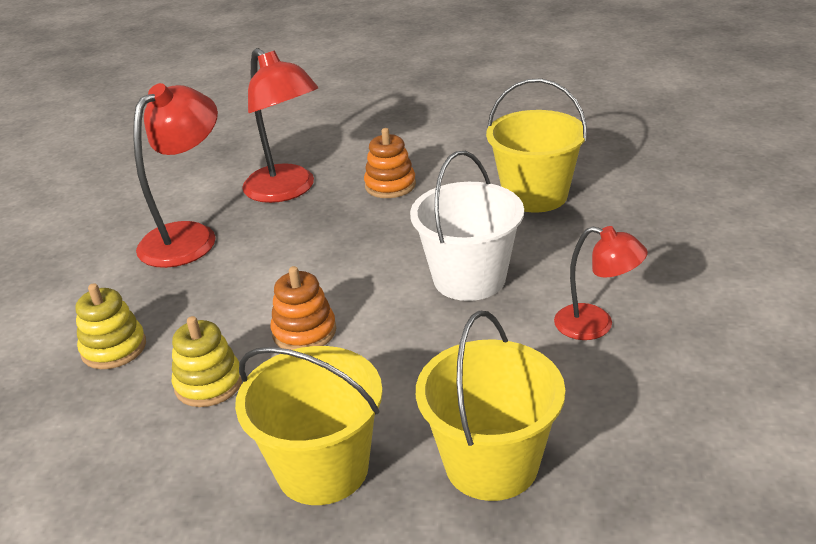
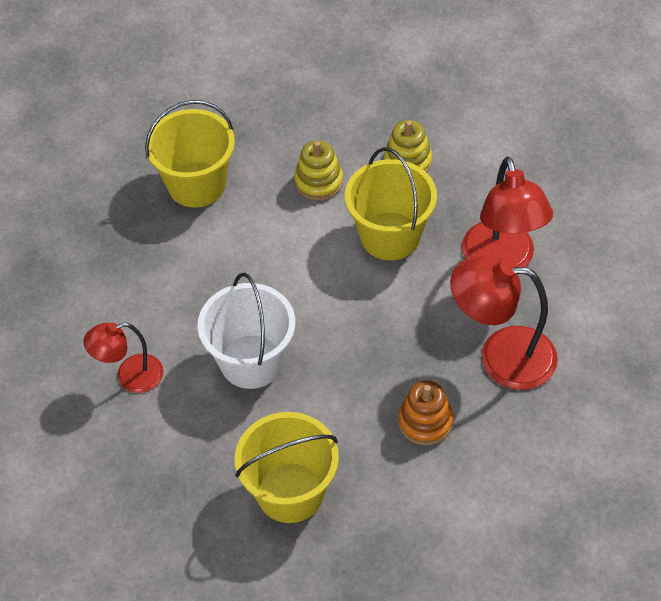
camera: 135 degrees right, 20 degrees up
orange stacking toy [271,266,336,350] -> none
yellow bucket [416,311,565,501] -> yellow bucket moved to [345,147,437,260]

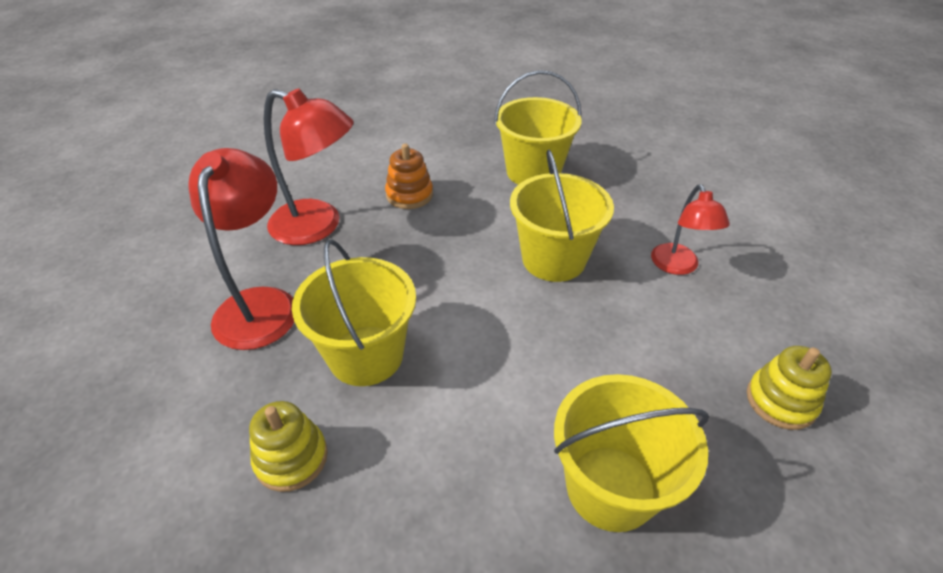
camera: 170 degrees left, 10 degrees down
red lamp [83,323,164,393] -> red lamp turned 90 degrees clockwise [651,185,730,275]
white bucket [197,273,295,389] -> yellow bucket [510,150,614,282]
yellow stacking toy [294,140,343,200] -> yellow stacking toy moved to [747,346,832,430]

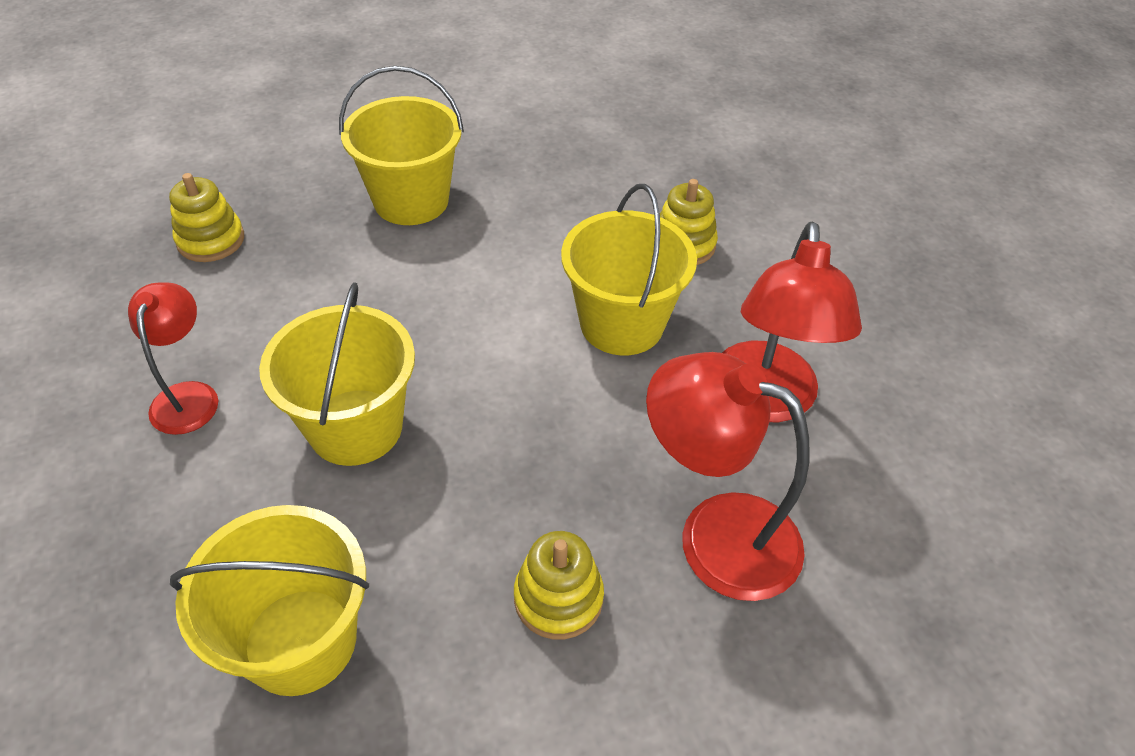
camera: 175 degrees left, 5 degrees up
orange stacking toy [385,144,433,209] -> yellow stacking toy [514,531,604,640]

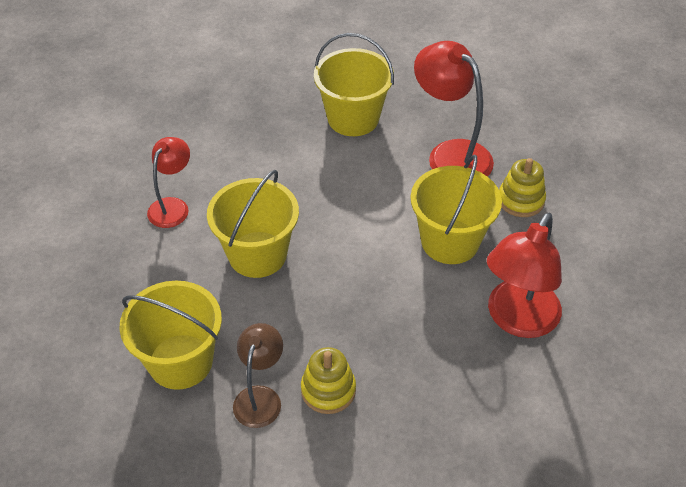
camera: 25 degrees right, 0 degrees up
yellow stacking toy [169,173,244,262] -> none
red lamp [646,352,809,601] -> red lamp moved to [414,41,494,177]
none -> brown lamp [233,323,283,428]

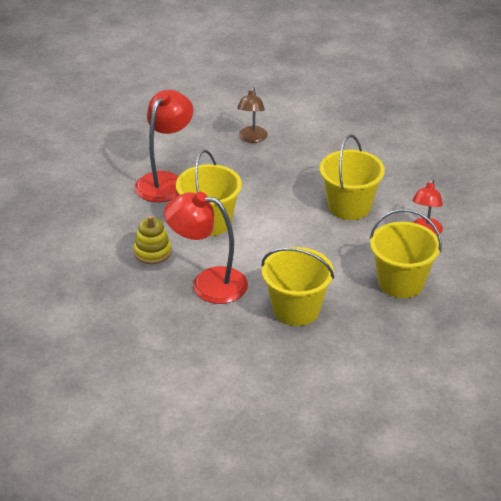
camera: 175 degrees right, 10 degrees down
yellow bucket [119,281,222,390] -> yellow bucket moved to [370,209,442,298]
brown lamp [233,323,283,428] -> brown lamp moved to [237,87,268,143]
yellow stacking toy [301,347,356,414] -> none
red lamp [414,41,494,177] -> red lamp turned 150 degrees clockwise [164,192,248,304]

